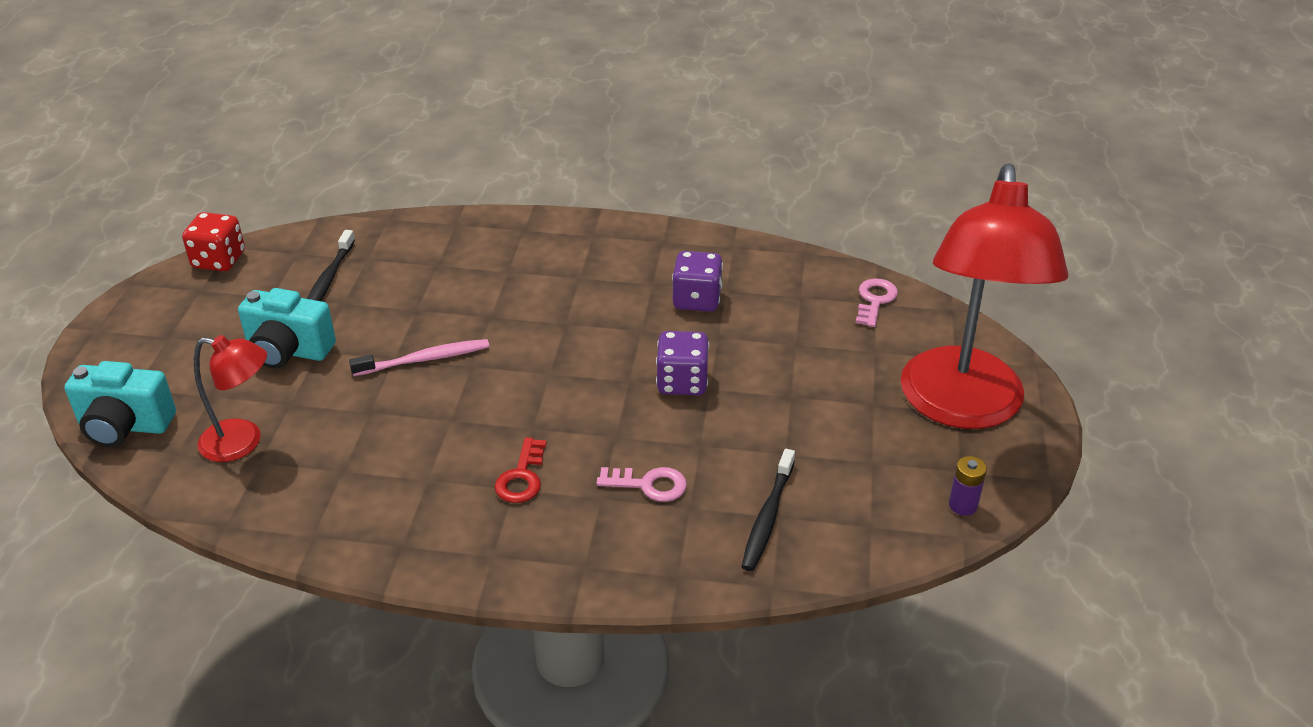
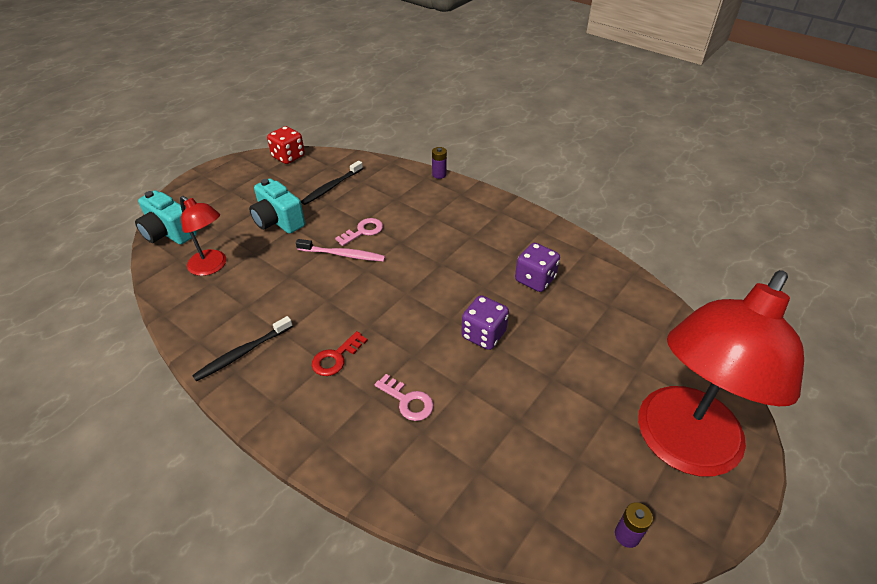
camera: 30 degrees right, 5 degrees up
black toothbrush [741,449,795,571] -> black toothbrush moved to [192,316,293,381]
pink key [856,278,898,327] -> pink key moved to [335,218,383,246]
none -> purple battery [432,147,447,179]

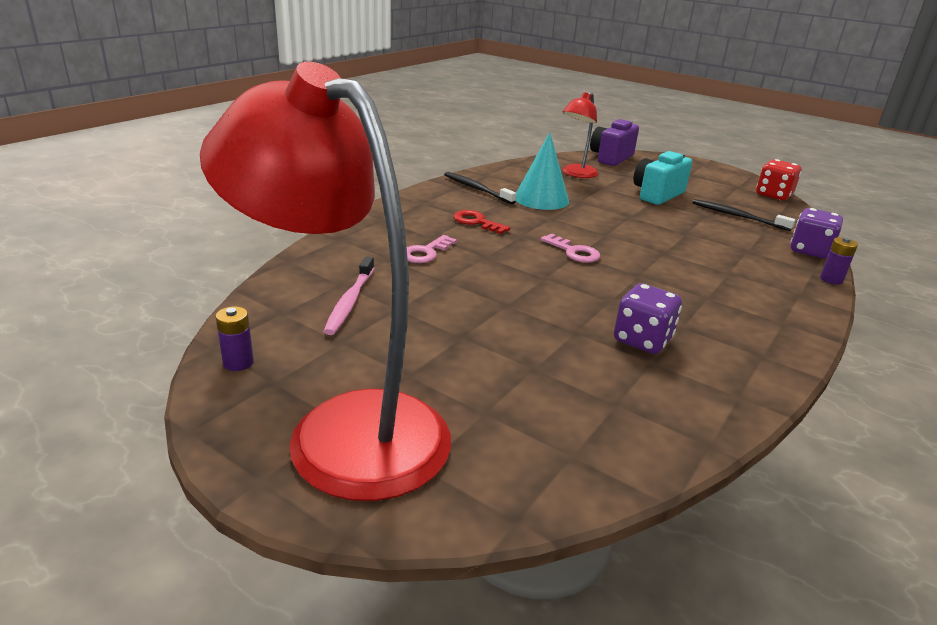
camera: 85 degrees right, 15 degrees down
turquoise camera [135,190,197,245] -> purple camera [590,119,639,166]
pink toothbrush [296,239,385,262] -> pink toothbrush moved to [323,256,374,335]
pink key [335,218,383,246] -> pink key moved to [540,234,600,263]
purple dice [461,295,509,350] -> purple dice moved to [790,208,843,259]
none -> turquoise cone [516,132,569,210]

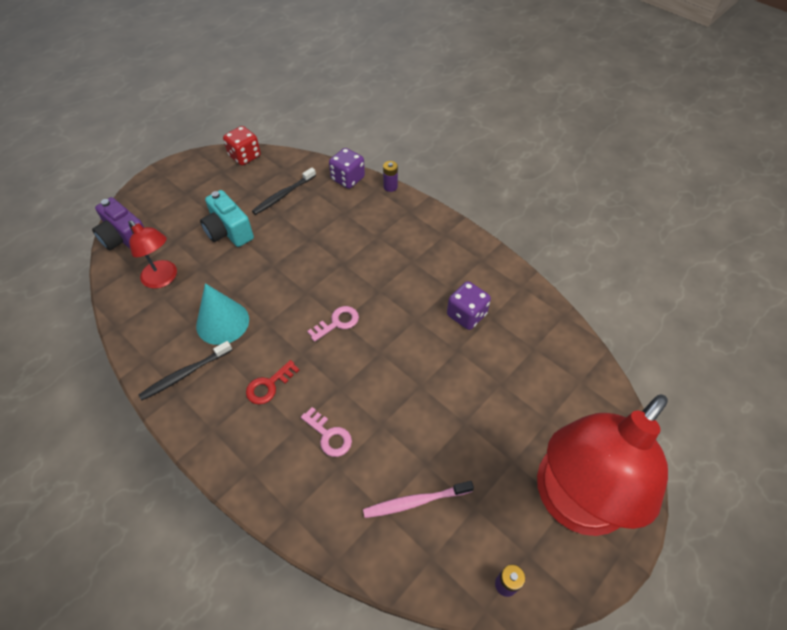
camera: 80 degrees left, 25 degrees up
pink toothbrush [323,256,374,335] -> pink toothbrush turned 150 degrees clockwise [363,481,474,518]

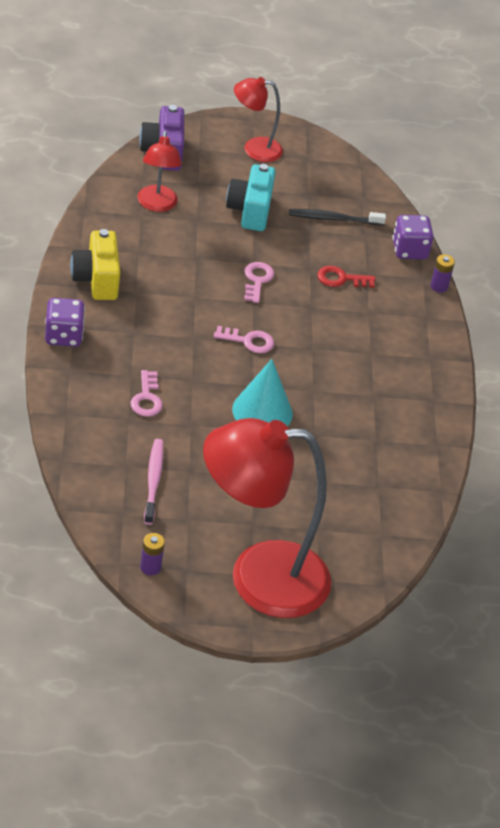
camera: 40 degrees right, 10 degrees down
black toothbrush [139,341,232,400] -> yellow camera [70,229,120,300]
turquoise cone [196,283,249,345] -> turquoise cone moved to [232,359,293,426]
red dice [223,126,261,166] -> none
red key [246,360,299,404] -> red key moved to [317,266,375,288]
pink toothbrush [363,481,474,518] -> pink toothbrush turned 60 degrees clockwise [144,439,163,525]
purple dice [447,281,491,330] -> purple dice moved to [45,298,85,347]
none -> red lamp [234,77,283,162]
none -> pink key [244,262,274,303]

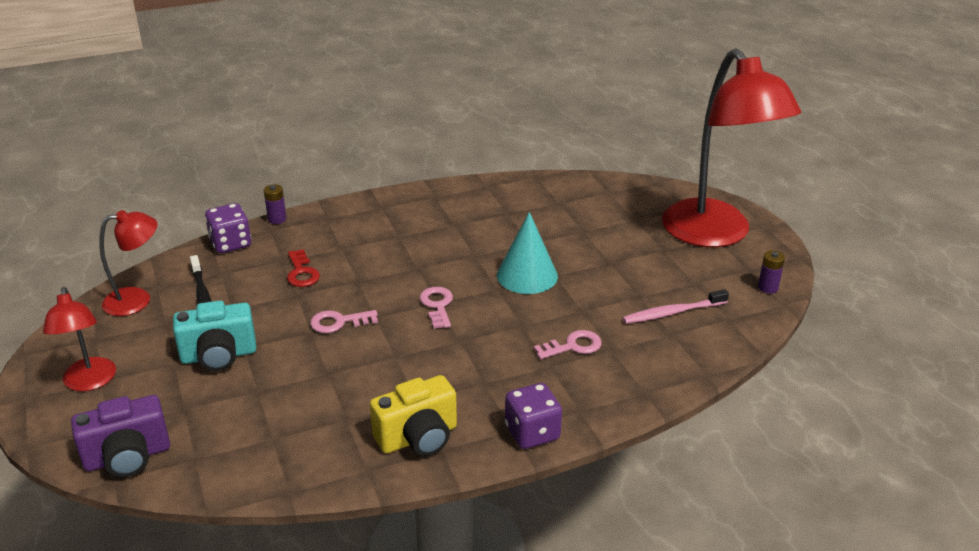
camera: 105 degrees left, 10 degrees down
red lamp [138,131,182,212] -> red lamp moved to [99,210,157,316]

